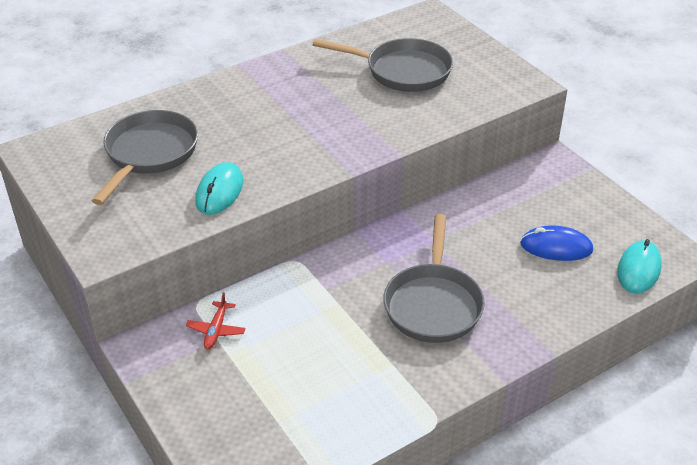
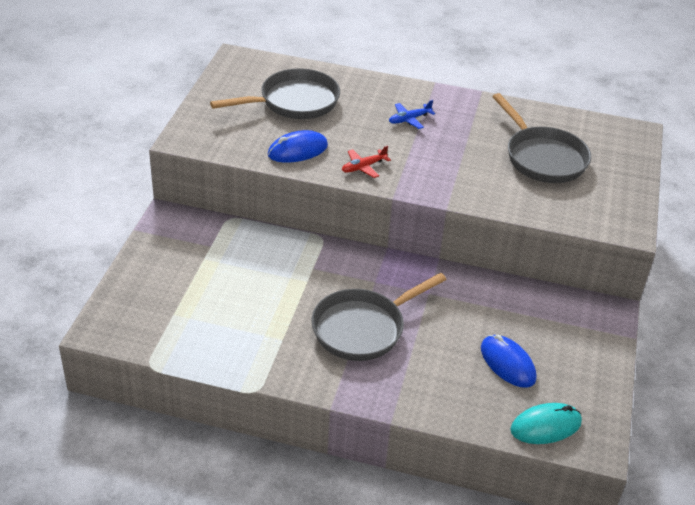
camera: 45 degrees right, 0 degrees up
red plane [186,292,246,349] -> red plane moved to [342,145,391,178]
turquoise mouse [196,162,243,215] -> blue mouse [268,130,328,163]
none -> blue plane [389,100,435,129]

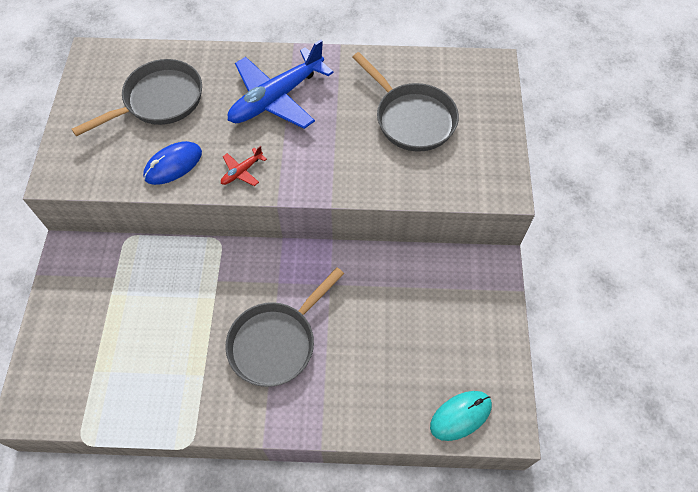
camera: 10 degrees left, 20 degrees up
blue plane [389,100,435,129] -> blue plane [228,40,333,129], size x2.38
blue mouse [481,335,537,388] -> none

